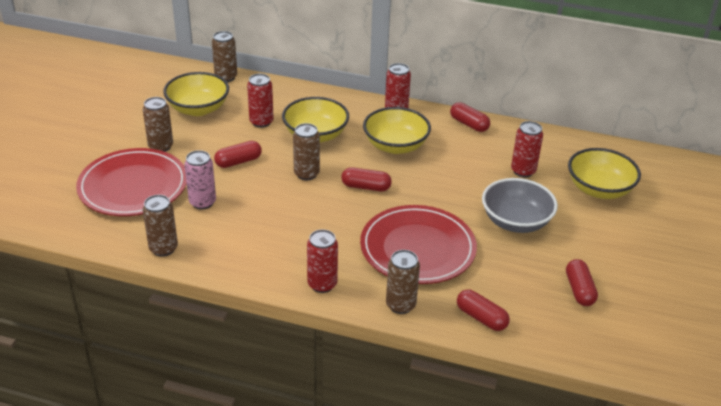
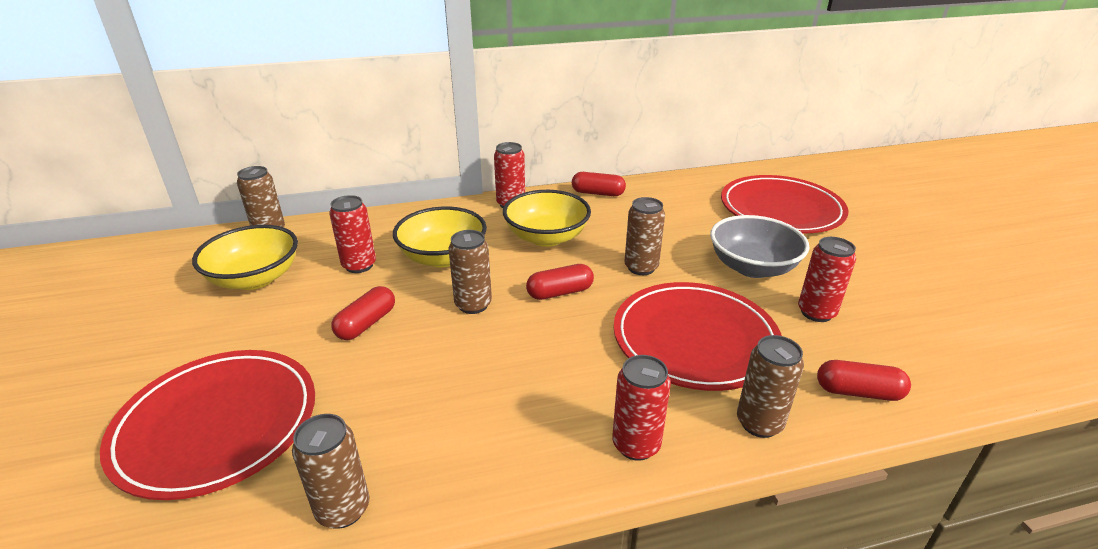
camera: 30 degrees left, 5 degrees down
brown can [143,97,173,152] -> brown can moved to [625,197,665,275]
pink can [184,150,216,210] -> none
red can [511,121,543,177] -> red can moved to [798,237,856,322]
red capsule [566,259,598,306] -> none
yellow bowl [568,148,641,199] -> red plate [721,175,848,234]

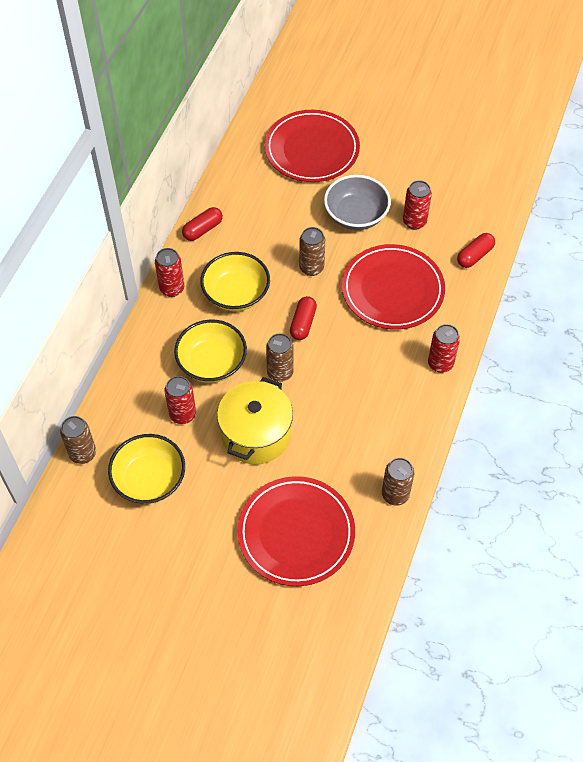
camera: 55 degrees left, 25 degrees up
red capsule [331,286,395,340] -> yellow pot [217,377,293,465]
brown can [737,335,804,438] -> none

